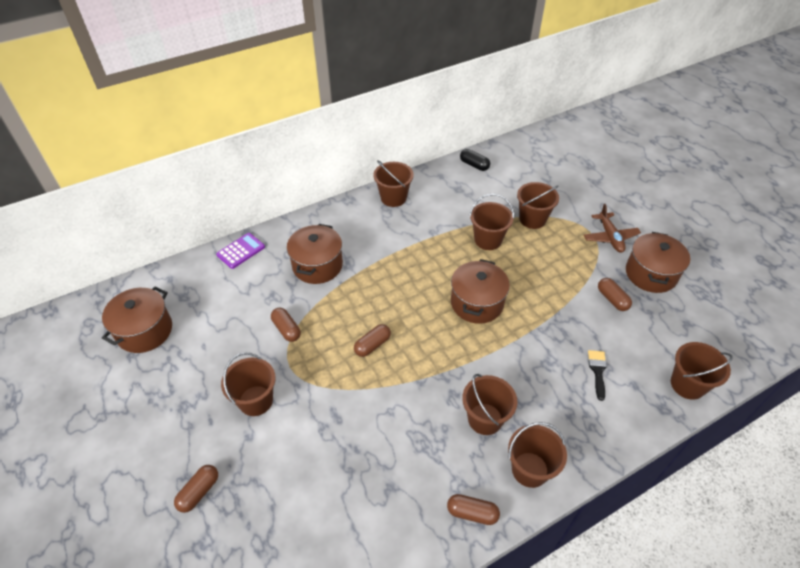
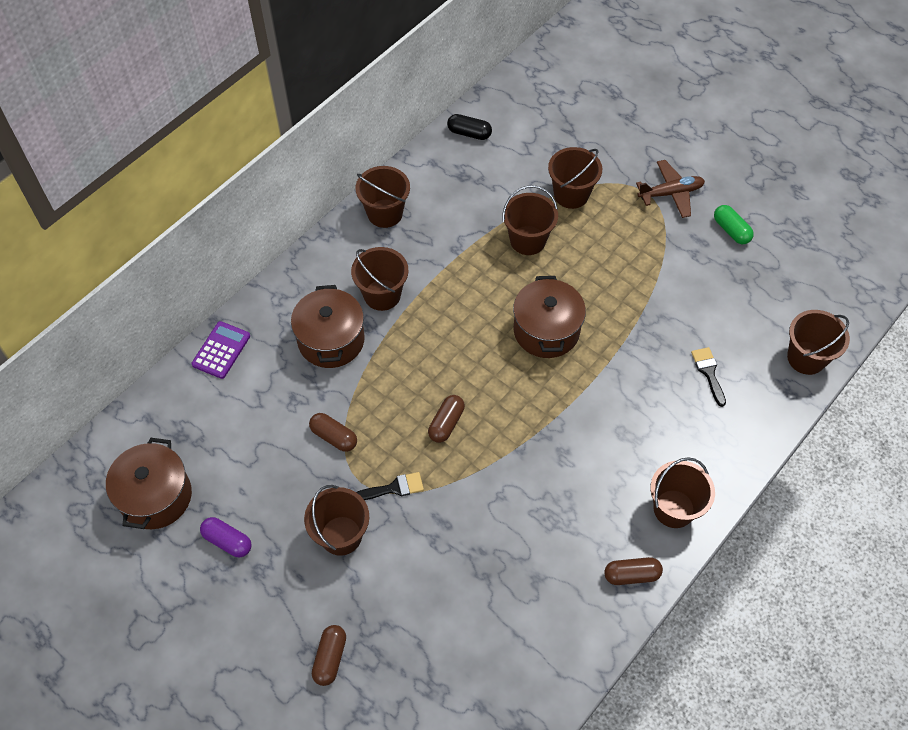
camera: 20 degrees left, 10 degrees up
brown bucket [462,374,517,435] -> brown bucket moved to [351,247,408,311]
brown plane [584,204,641,253] -> brown plane turned 75 degrees counterclockwise [636,160,705,218]
brown capsule [598,278,632,311] -> none
brown pot [626,232,690,293] -> green capsule [714,205,754,244]
none -> purple capsule [200,517,252,557]
none -> black brush [356,472,424,500]

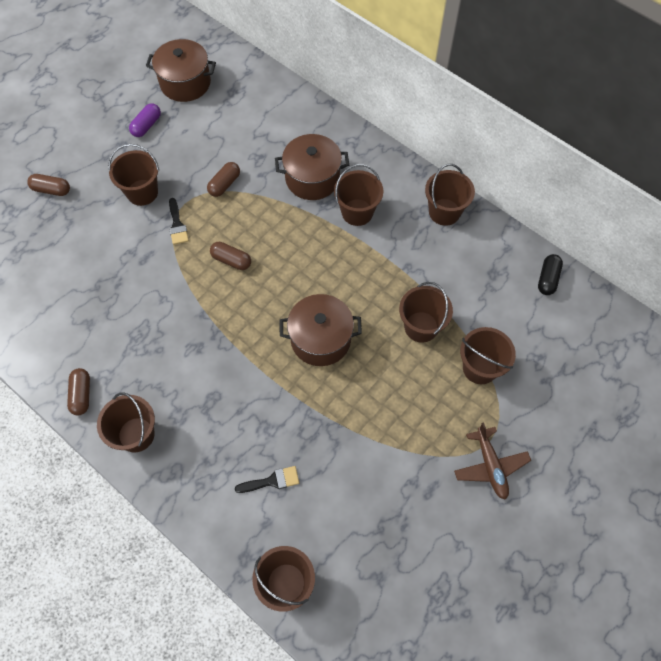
camera: 90 degrees right, 5 degrees up
purple calculator [191,321,250,379] -> none
green capsule [714,205,754,244] -> none

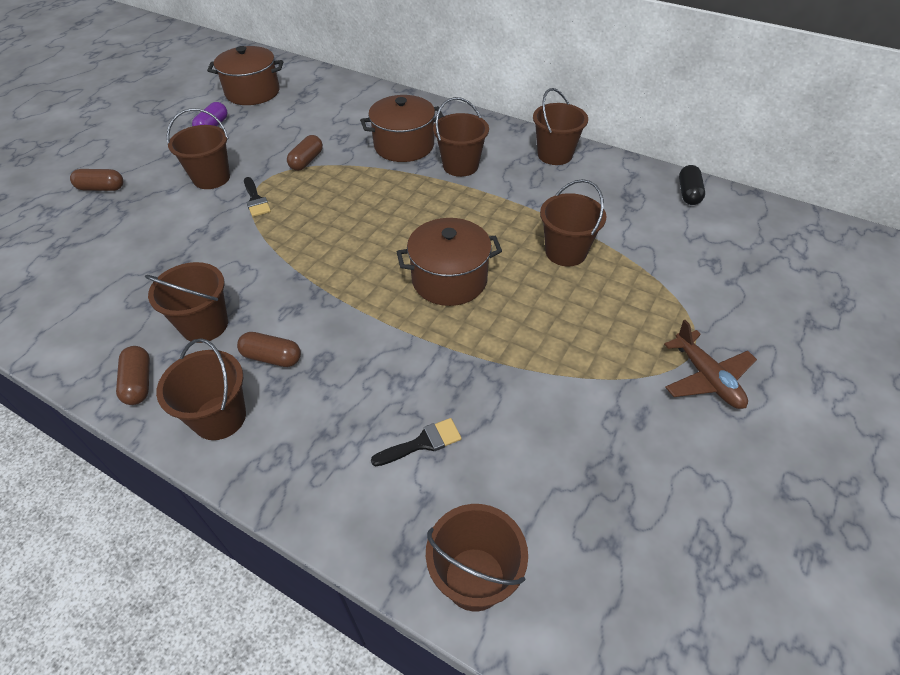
camera: 10 degrees left, 15 degrees down
brown capsule [210,242,251,270] -> brown capsule moved to [237,332,301,367]
brown bucket [460,327,516,384] -> brown bucket moved to [145,262,228,343]

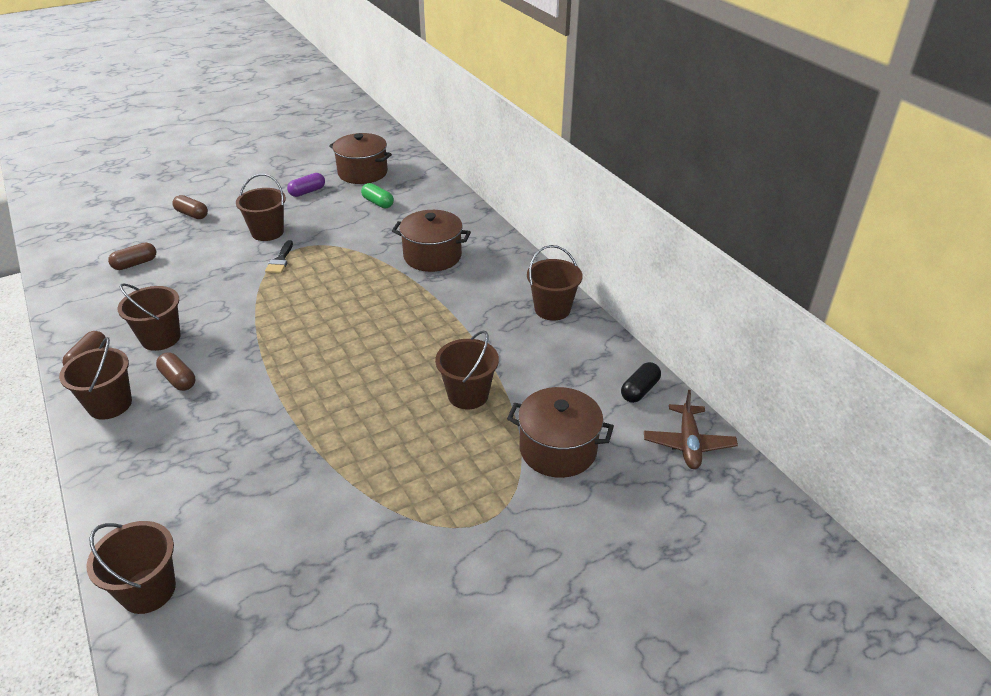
camera: 30 degrees right, 10 degrees down
brown capsule [287,135,323,171] -> brown capsule moved to [108,243,156,270]
black brush [371,418,462,466] -> none
brown pot [397,218,502,306] -> brown pot moved to [507,387,614,478]
brown bucket [433,97,489,177] -> none
brown plane [664,320,757,409] -> brown plane moved to [644,390,738,469]
none -> green capsule [361,183,394,209]

